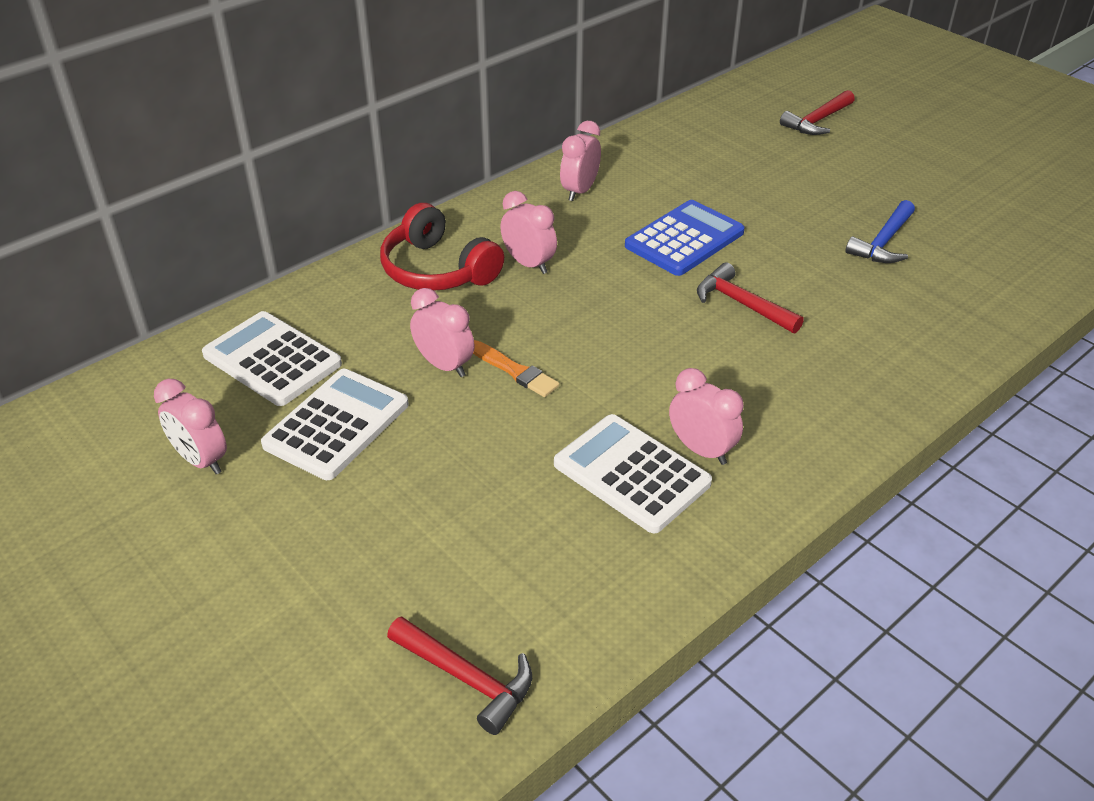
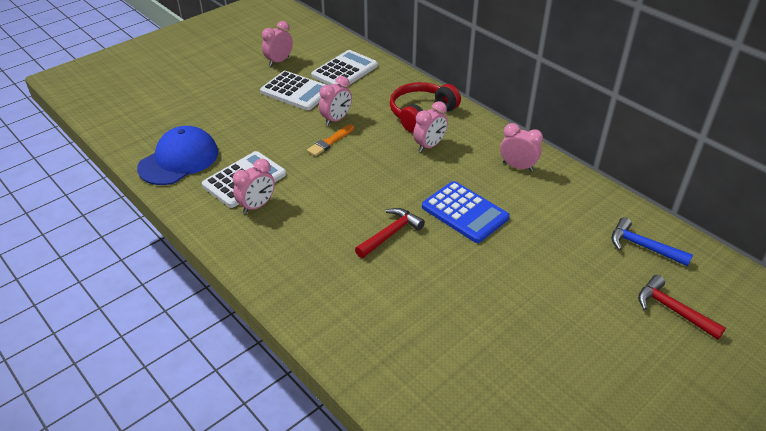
camera: 90 degrees right, 0 degrees up
red hammer [387,616,532,735] -> none
blue hammer [845,200,915,263] -> blue hammer moved to [611,217,693,266]
none -> blue cap [137,126,218,185]

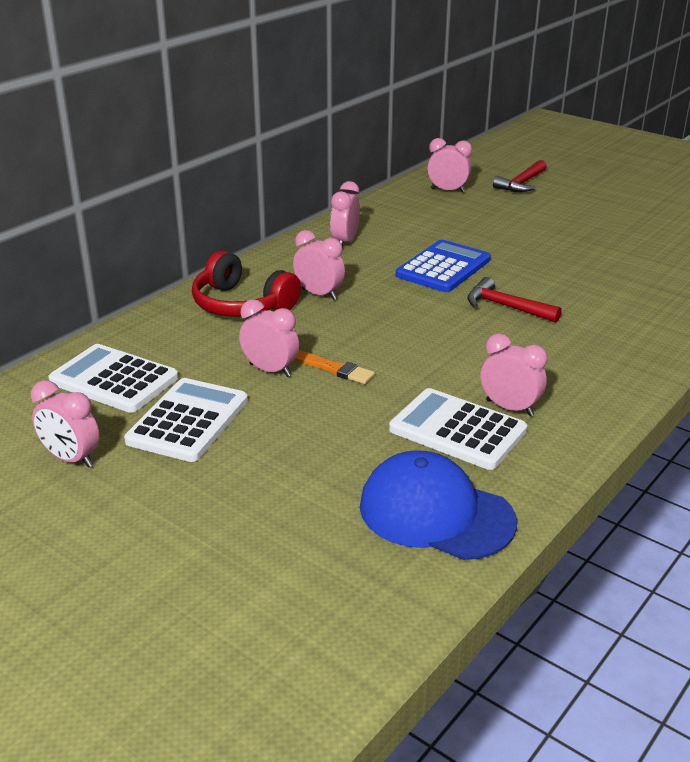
camera: 100 degrees left, 10 degrees down
blue hammer [611,217,693,266] -> pink clock [427,138,472,193]

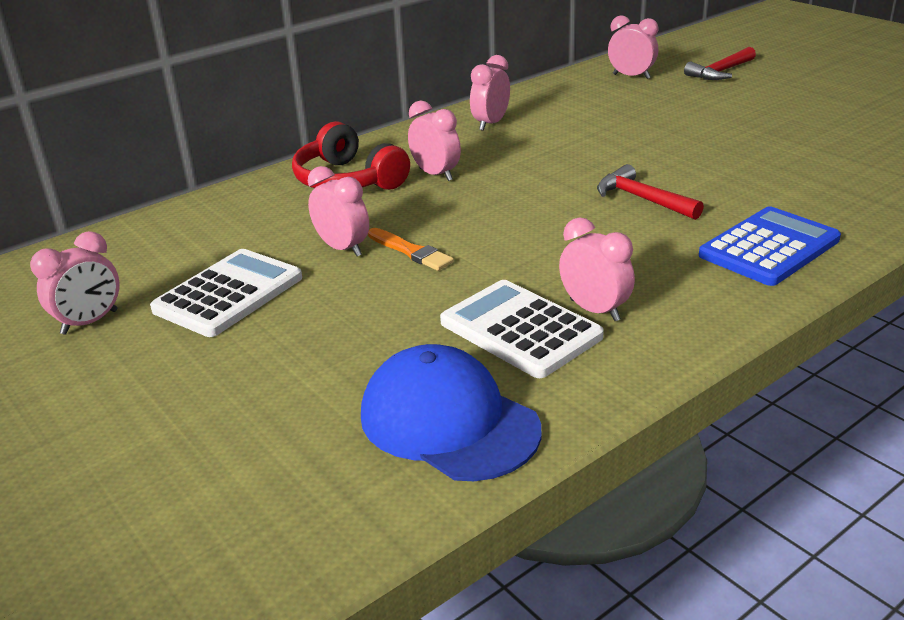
camera: 15 degrees right, 0 degrees up
pink clock [31,380,100,468] -> pink clock turned 90 degrees counterclockwise [30,231,120,335]
white calculator [48,344,178,413] -> none
blue calculator [396,240,491,292] -> blue calculator moved to [699,206,841,286]

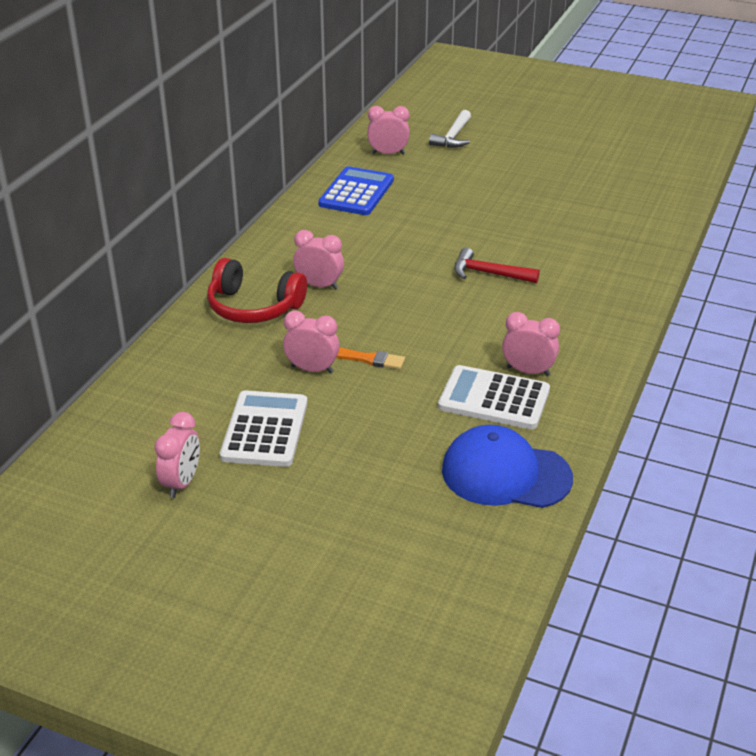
camera: 30 degrees left, 5 degrees up
pink clock [470,55,510,131] -> none
red hammer [684,47,756,80] -> white hammer [429,110,471,148]
blue calculator [699,206,841,286] -> blue calculator moved to [318,166,394,215]

